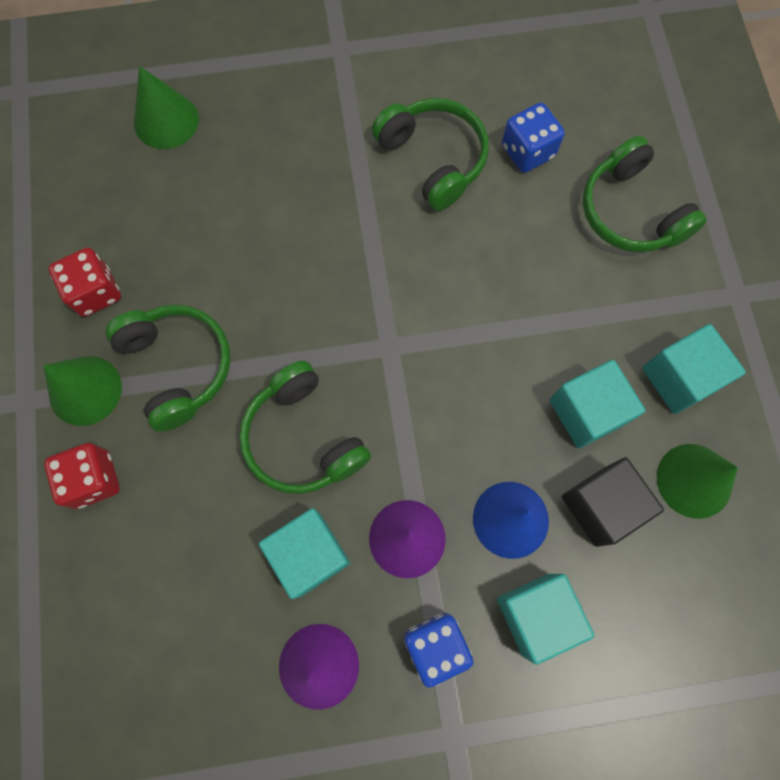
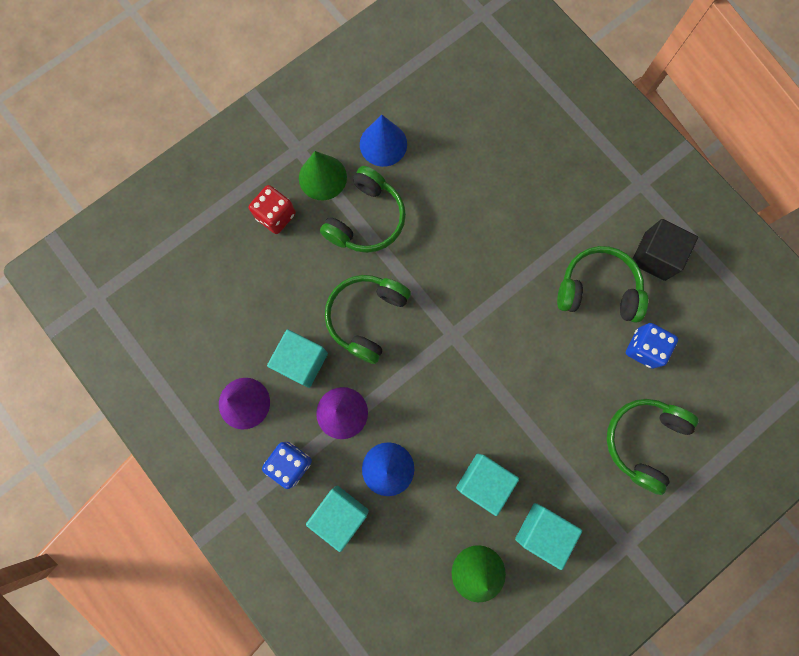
camera: 60 degrees right, 5 degrees up
red dice [49,248,121,317] -> blue cone [360,115,407,167]
green cone [134,66,199,149] -> none
green headphones [372,98,489,211] -> green headphones turned 105 degrees counterclockwise [557,246,648,323]
black cube [562,457,664,547] -> black cube moved to [632,219,698,281]

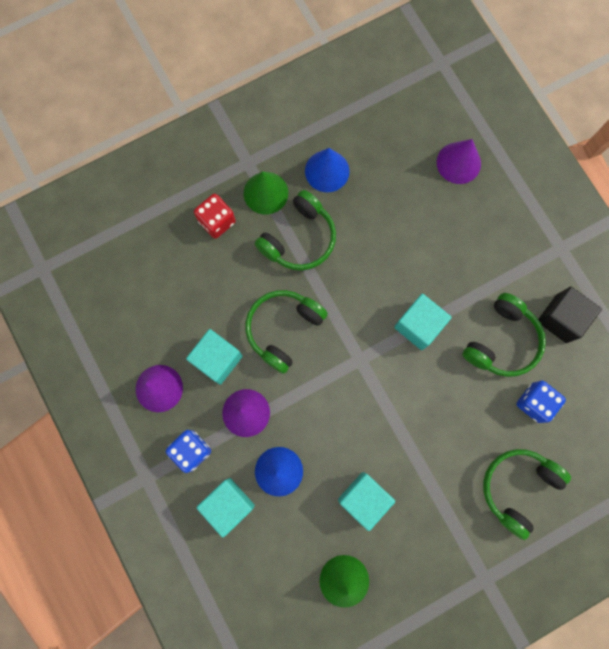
camera: 10 degrees right, 0 degrees up
turquoise cube [515,503,582,570] -> turquoise cube moved to [394,294,452,350]
green headphones [557,246,648,323] -> green headphones turned 105 degrees clockwise [462,293,546,377]
none -> purple cone [437,139,481,184]

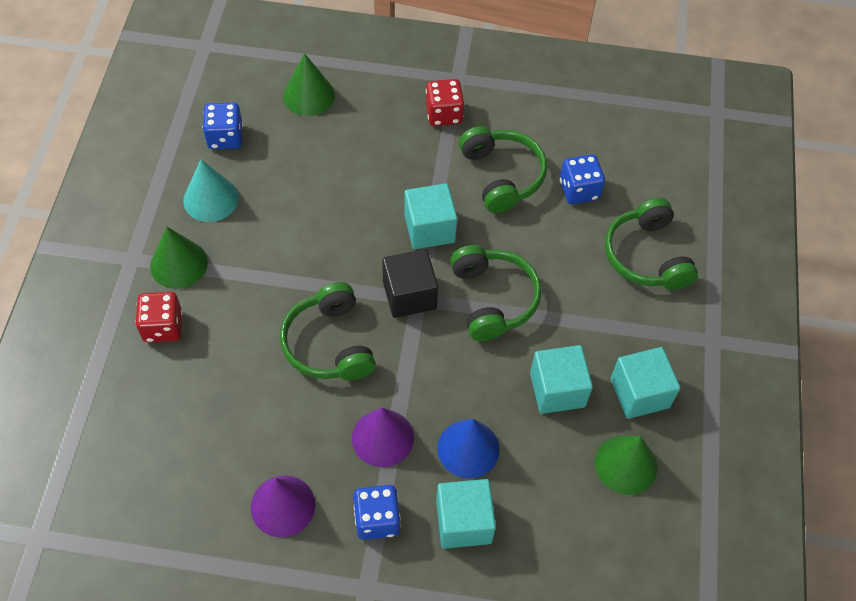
camera: 55 degrees left, 20 degrees down
turquoise cube [186,329,243,385] -> turquoise cube moved to [611,347,680,419]
green headphones [255,190,336,271] -> green headphones moved to [450,245,542,341]
blue cone [305,148,350,192] -> turquoise cone [183,160,239,222]
purple cone [437,139,481,184] -> green cone [283,53,335,116]
black cube [538,287,602,343] -> black cube moved to [382,249,438,318]
none -> blue dice [203,103,243,149]
none -> red dice [426,79,464,126]

